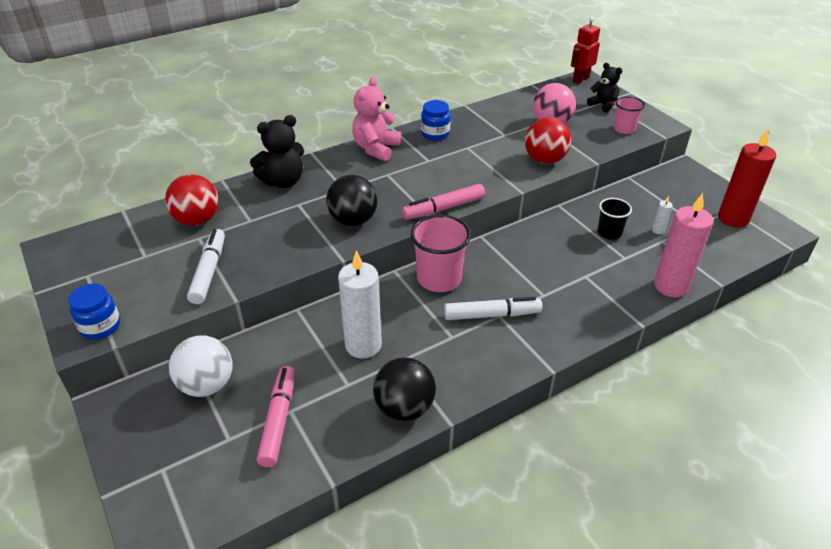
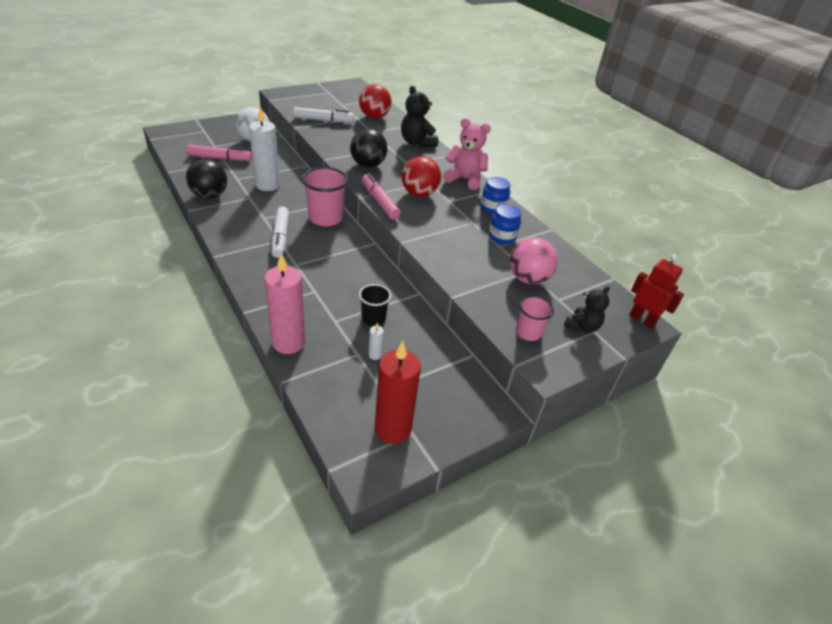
camera: 85 degrees right, 0 degrees up
blue jar [68,283,120,340] -> blue jar moved to [489,204,521,244]
red ball [525,117,571,164] -> red ball moved to [402,156,441,197]

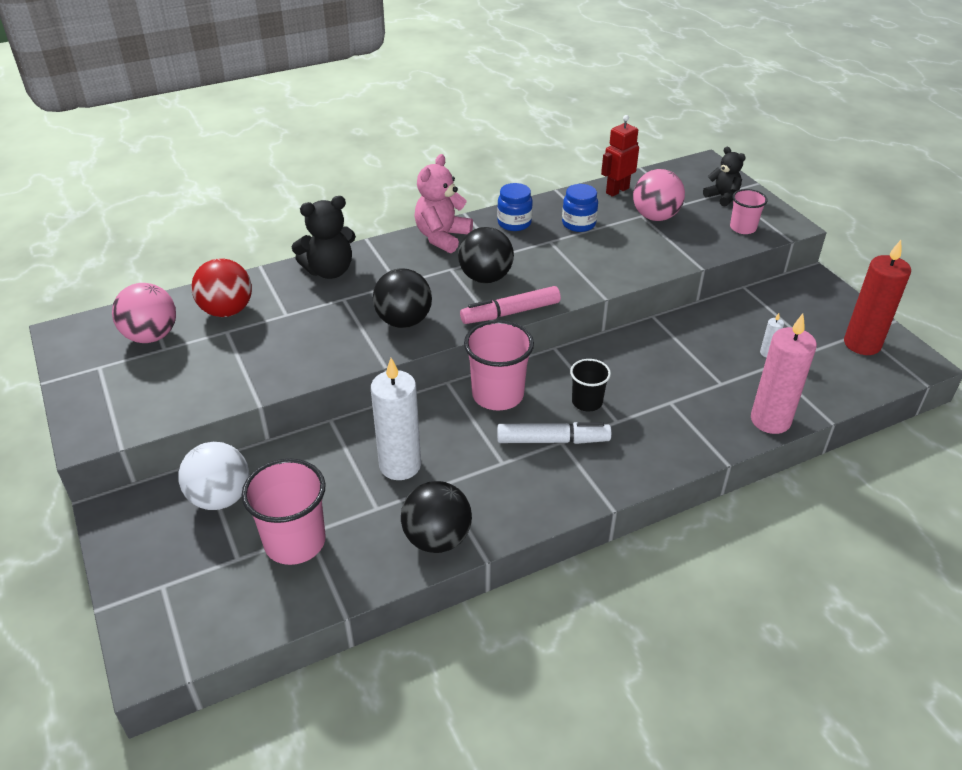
camera: 80 degrees left, 0 degrees up
pink marker [187,145,252,161] -> pink cup [241,459,326,565]
white marker [293,107,354,122] -> none
black cup [359,284,391,326] -> black cup moved to [570,359,611,411]
red ball [402,156,441,197] -> black ball [458,227,514,283]
red robot [629,254,684,328] -> red robot moved to [601,115,639,197]
none -> pink ball [112,283,176,343]

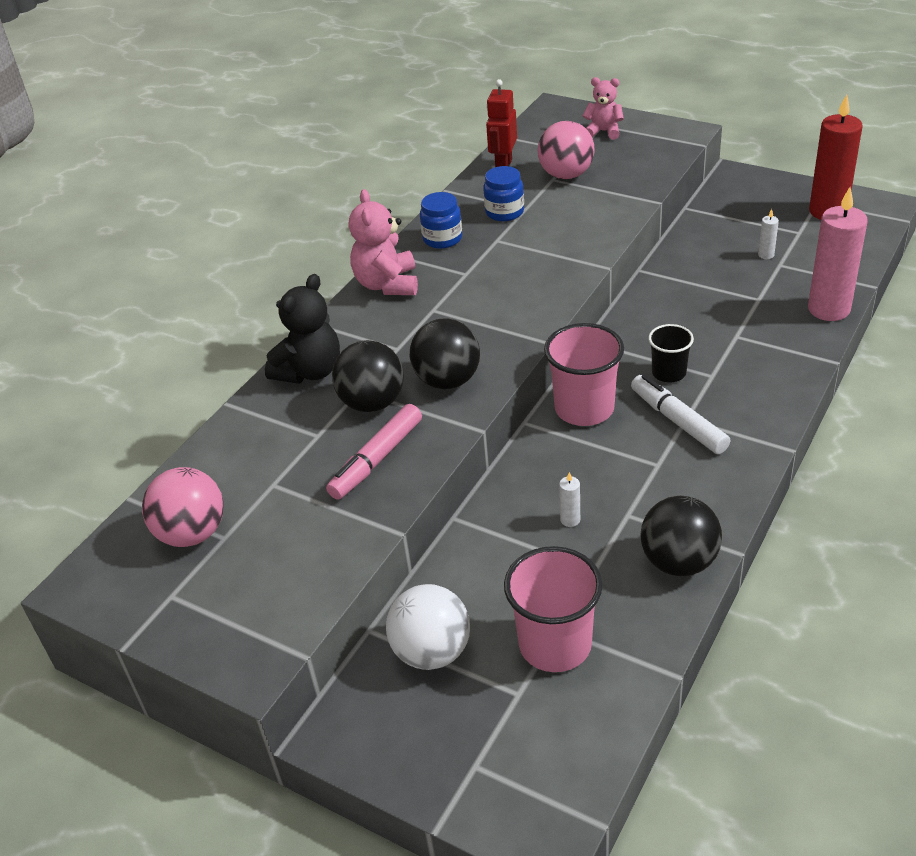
camera: 30 degrees left, 0 degrees up
red ball [191,258,252,317] -> none
white candle [371,358,421,480] -> white candle [559,472,580,527], size x0.41
black ball [458,227,514,283] -> black ball moved to [332,340,404,412]
pink marker [460,286,561,324] -> pink marker moved to [326,404,422,500]
white marker [497,422,612,444] -> white marker turned 90 degrees counterclockwise [631,375,730,454]
black teddy bear [703,147,746,207] -> pink teddy bear [583,77,624,140]
pink cup [730,189,767,234] -> none

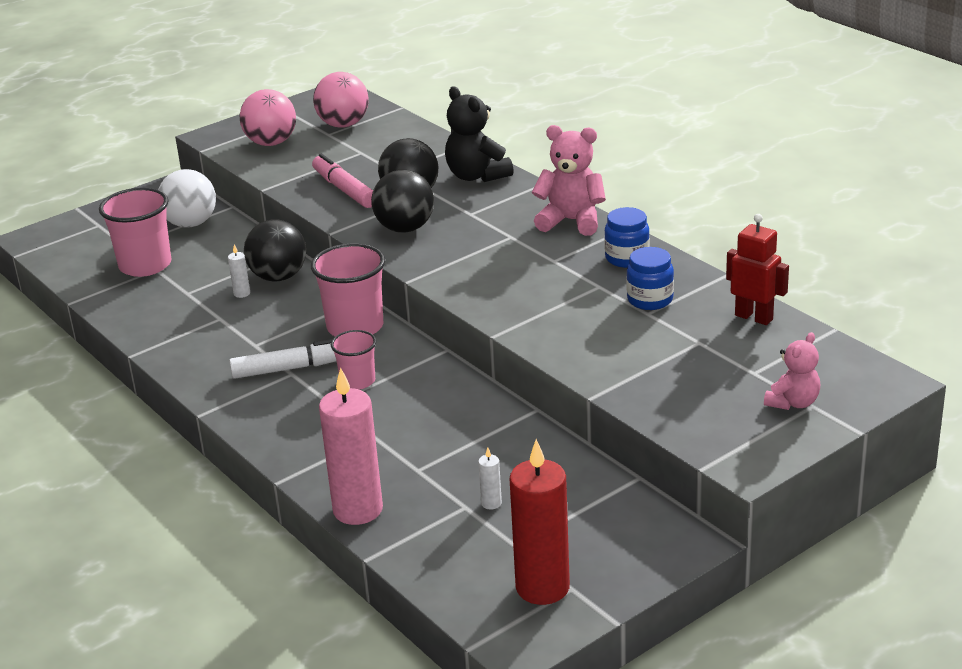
camera: 110 degrees right, 10 degrees down
pink ball [538,121,595,179] -> pink ball moved to [240,89,296,146]
black ball [640,496,722,576] -> black ball moved to [244,219,306,282]
black cup [648,324,694,382] -> pink cup [331,330,376,390]

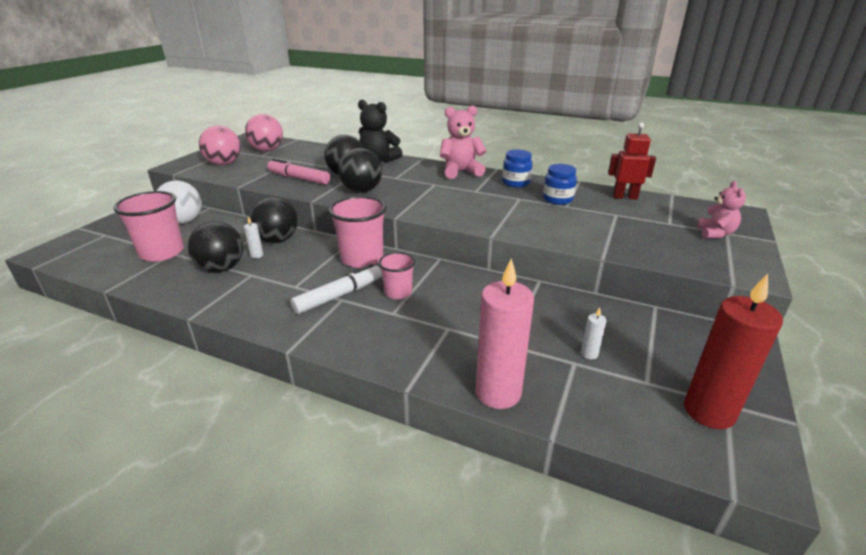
camera: 30 degrees left, 0 degrees up
none -> black ball [188,221,243,272]

